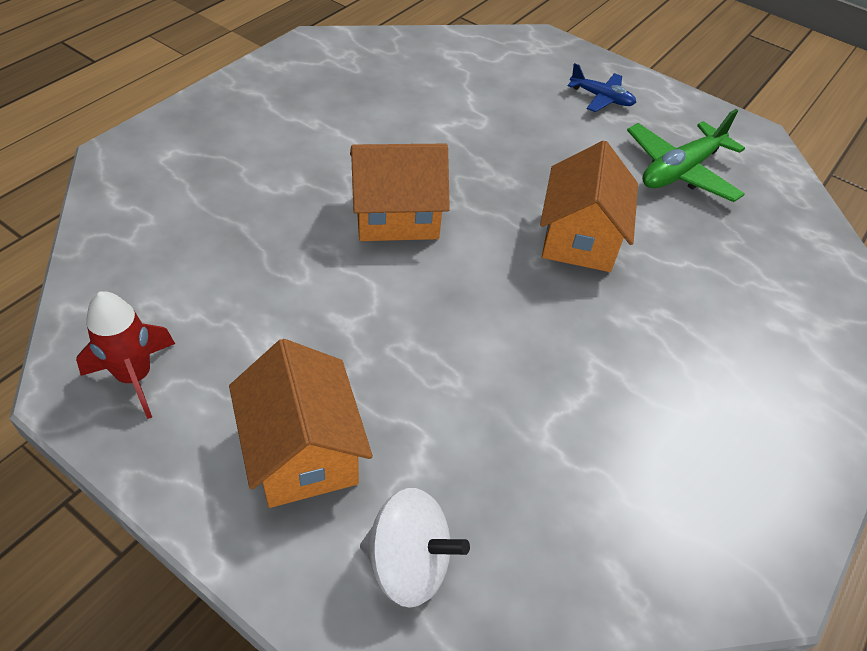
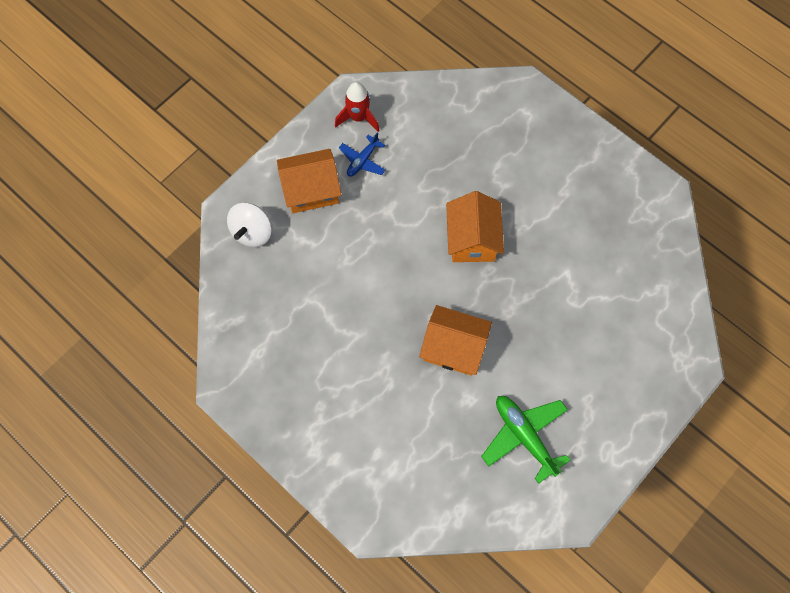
camera: 100 degrees right, 20 degrees up
blue plane [568,63,636,112] -> blue plane moved to [339,132,386,177]

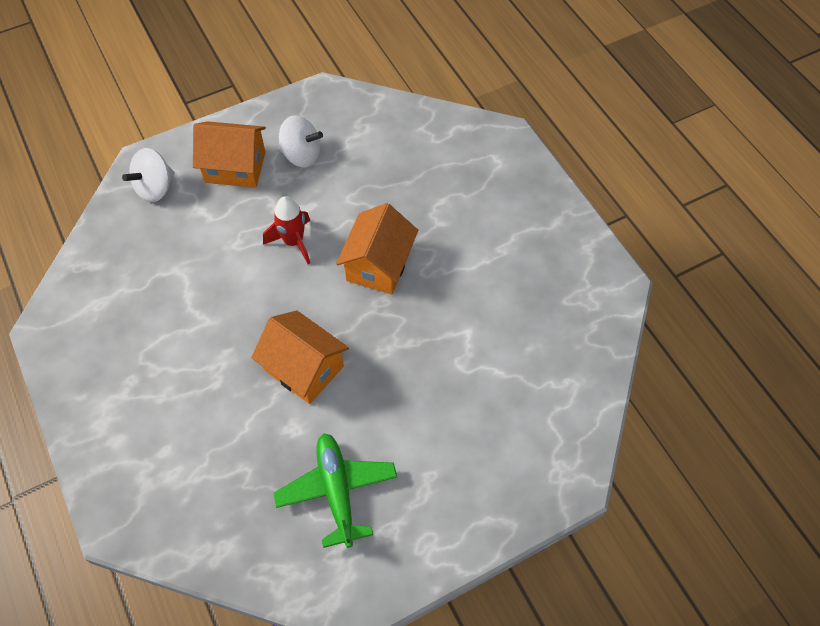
camera: 20 degrees right, 10 degrees down
red rocket [335,82,380,132] -> red rocket moved to [263,196,310,264]
blue plane [339,132,386,177] -> white spinning top [278,115,323,168]

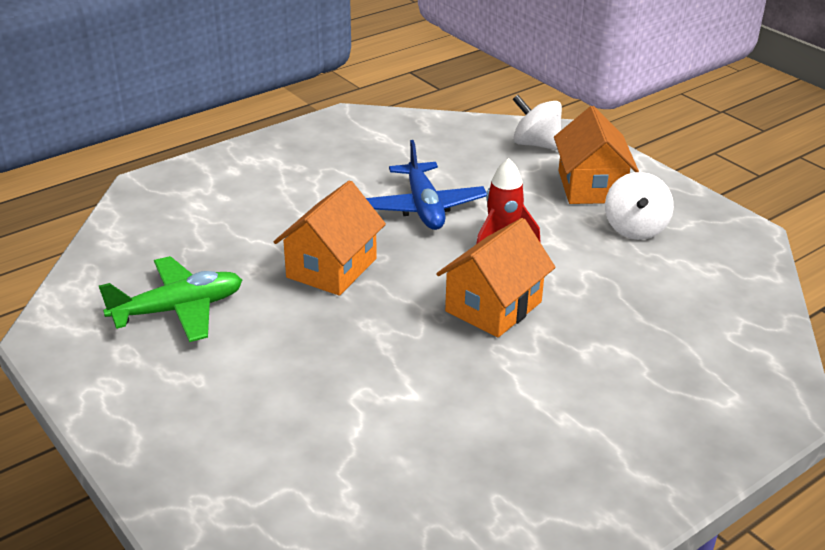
camera: 80 degrees right, 25 degrees down
orange house [336,203,418,294] -> orange house turned 60 degrees counterclockwise [436,218,556,338]
none -> blue plane [366,140,487,230]

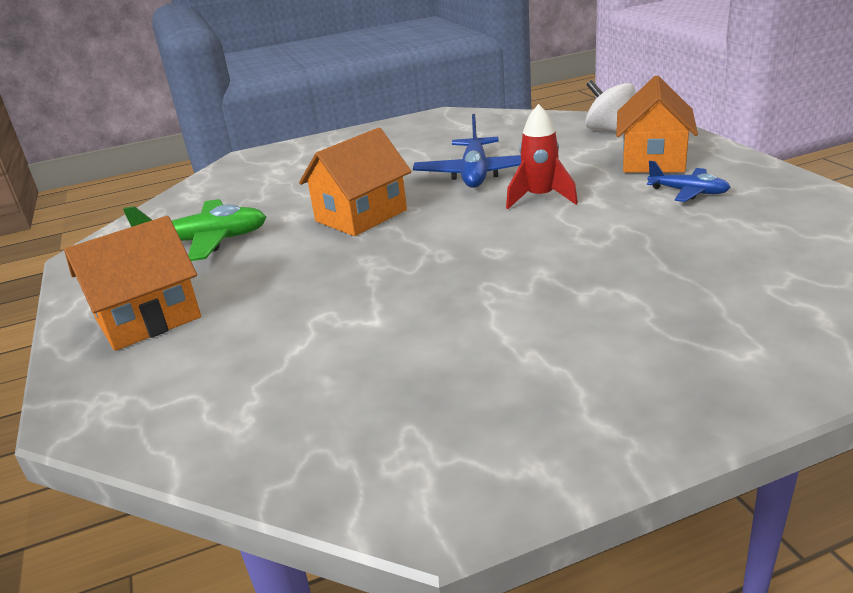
camera: 20 degrees right, 5 degrees down
orange house [436,218,556,338] -> orange house moved to [64,216,201,351]
white spinning top [605,172,674,240] -> blue plane [647,161,731,202]

